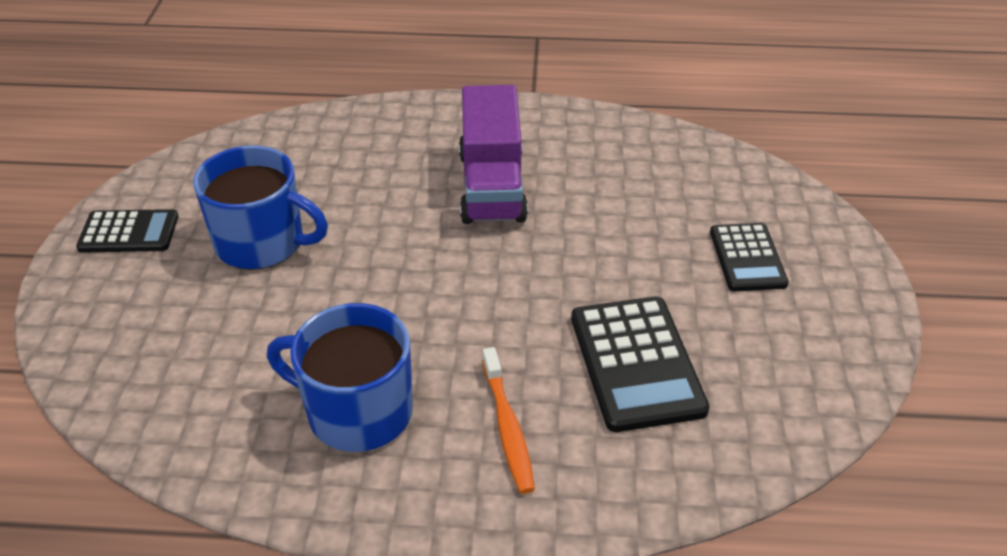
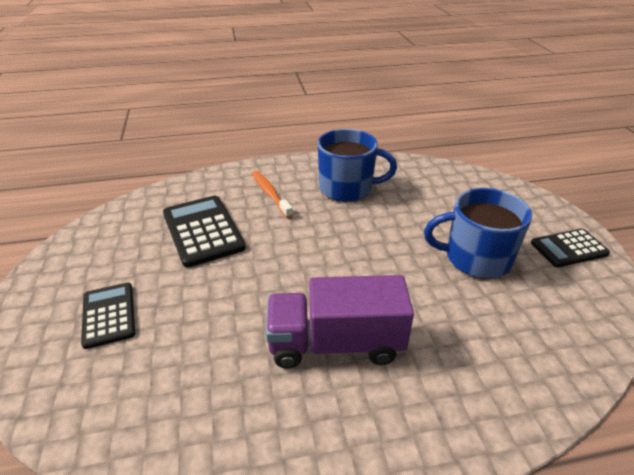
camera: 165 degrees right, 5 degrees down
purple truck [459,85,528,224] -> purple truck turned 75 degrees counterclockwise [266,275,414,369]

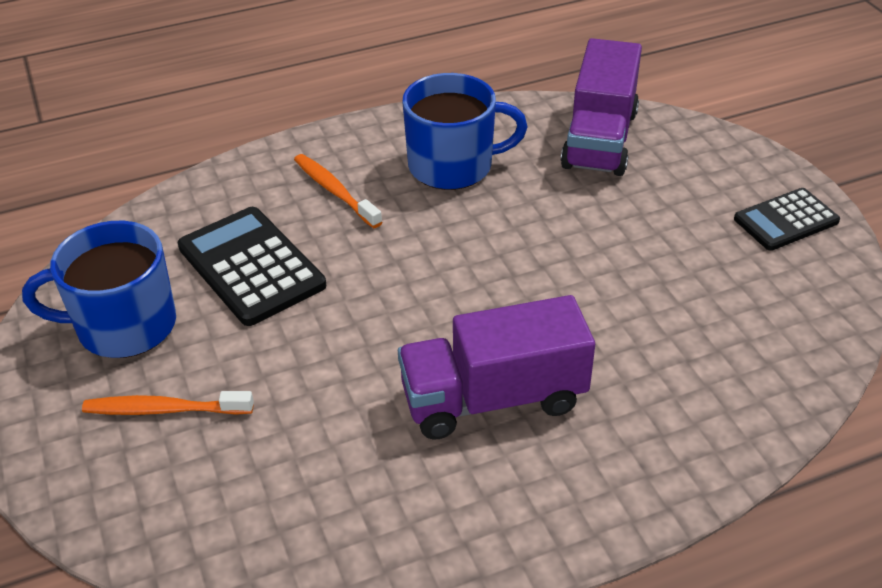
camera: 10 degrees left, 5 degrees up
black calculator [81,283,135,349] -> orange toothbrush [82,391,254,415]
blue mug [424,188,532,279] -> blue mug moved to [22,221,176,358]
none -> purple truck [561,38,642,176]

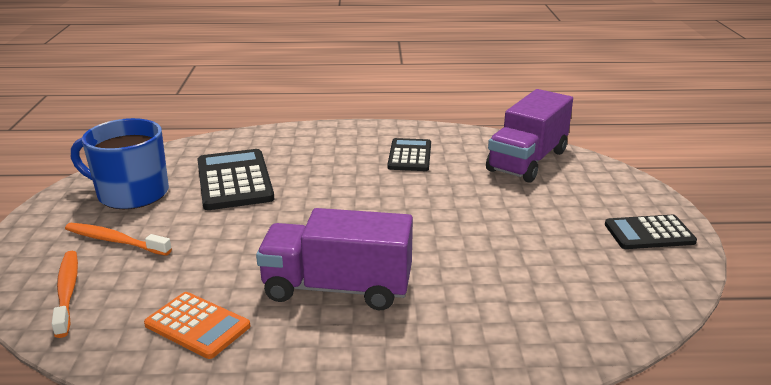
camera: 20 degrees right, 15 degrees down
orange toothbrush [294,154,382,228] -> orange toothbrush moved to [52,251,78,338]
blue mug [403,73,528,190] -> black calculator [387,138,431,171]
none -> orange calculator [144,292,250,359]

